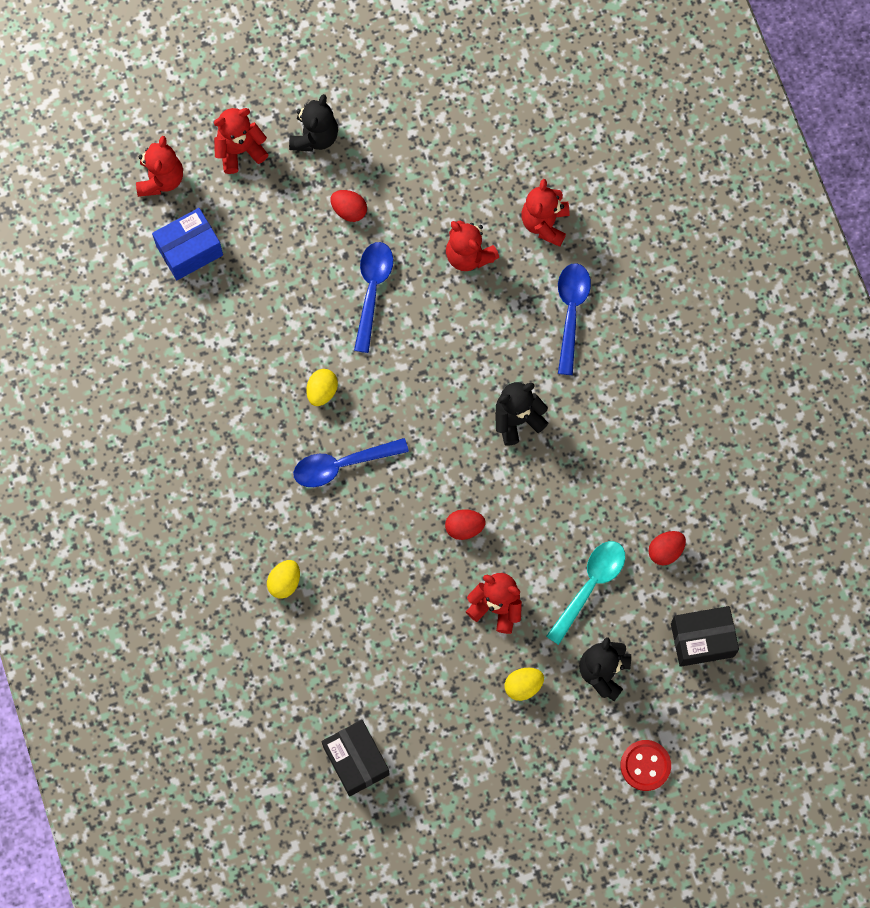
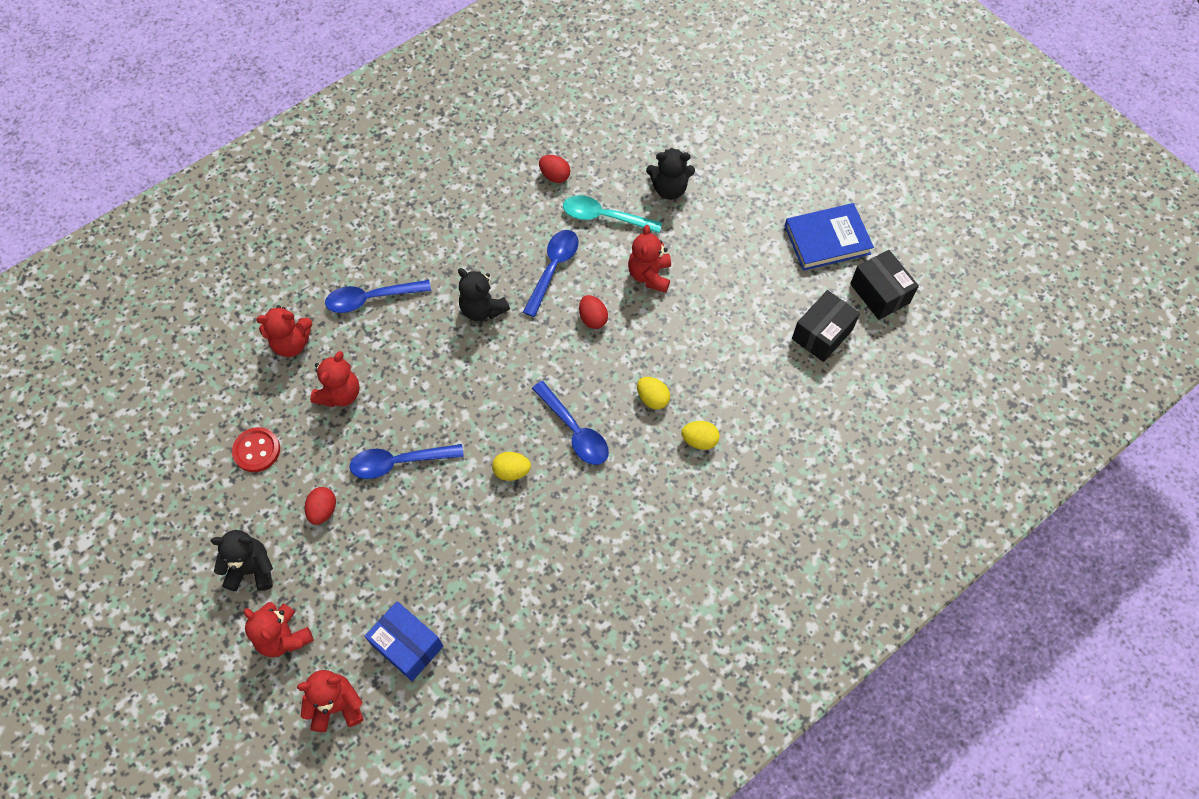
camera: 110 degrees left, 10 degrees down
yellow egg [505,668,544,701] -> yellow egg moved to [637,377,670,409]
red button [620,740,671,791] -> red button moved to [232,427,280,472]
black box [671,606,739,667] -> black box moved to [850,250,919,320]
none -> blue spoon [523,230,579,317]
none -> blue book [785,203,874,271]

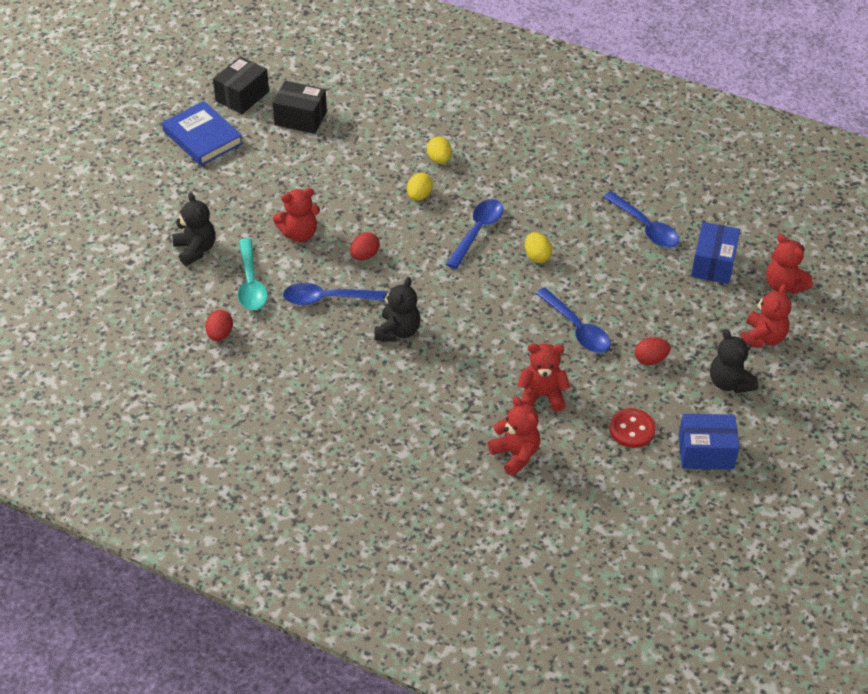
camera: 115 degrees left, 15 degrees down
blue spoon [325,280,431,313] -> blue spoon moved to [603,191,679,248]
none -> blue box [678,414,739,470]

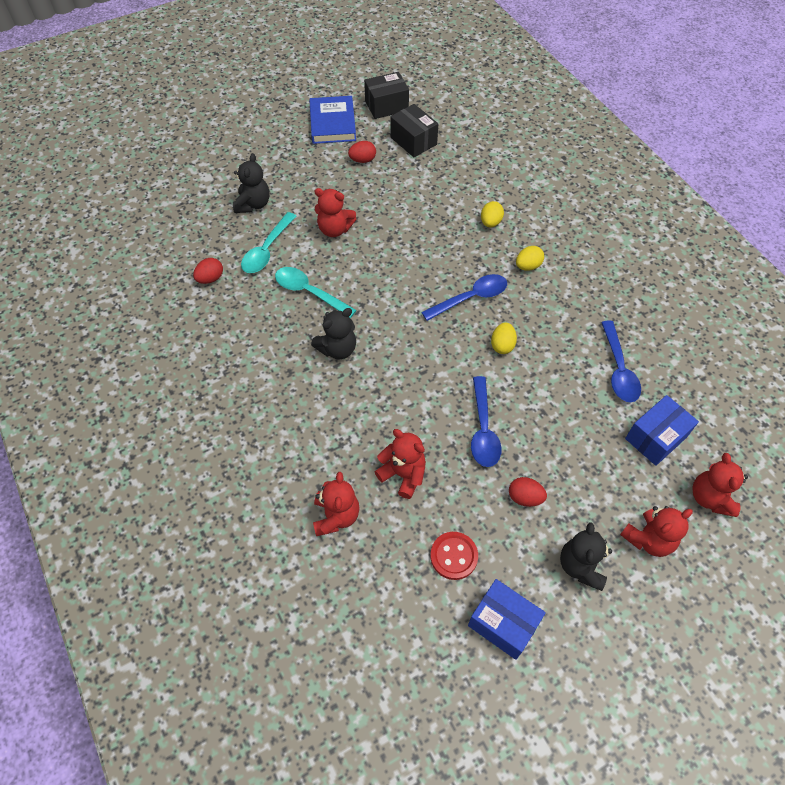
camera: 35 degrees right, 10 degrees up
blue spoon [283,283,387,305] -> turquoise spoon [275,267,357,318]
red egg [350,232,380,260] -> red egg moved to [348,141,376,163]
yellow egg [407,173,433,201] -> yellow egg moved to [516,246,544,271]

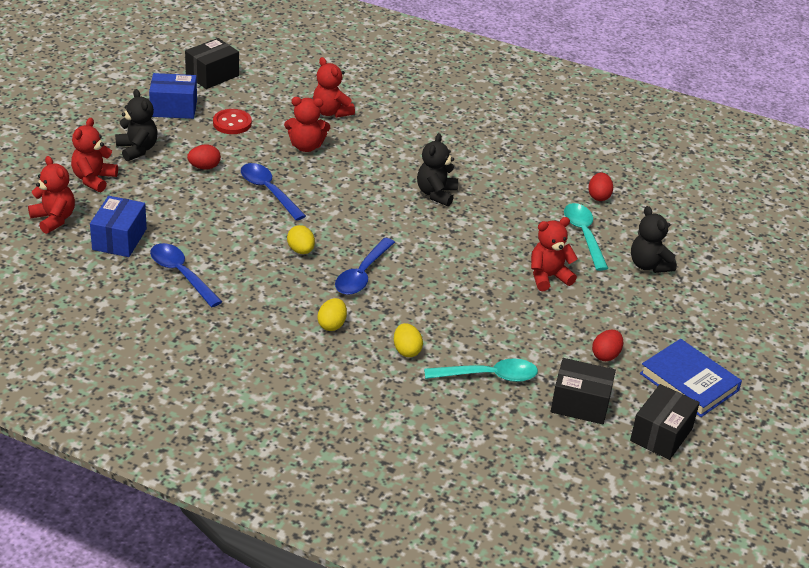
camera: 140 degrees right, 20 degrees down
turquoise spoon [275,267,357,318] -> turquoise spoon moved to [424,358,538,382]
none -> black box [185,38,239,89]

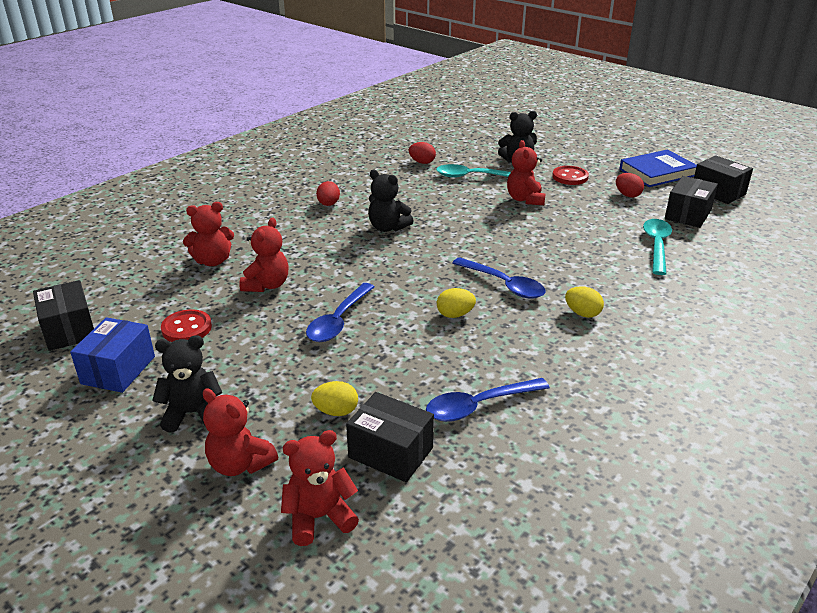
camera: 70 degrees left, 5 degrees down
blue box [90,196,147,257] -> black box [346,392,434,482]
red egg [187,145,221,170] -> red egg moved to [316,181,340,206]
blue spoon [241,163,306,221] -> blue spoon turned 45 degrees counterclockwise [306,283,375,342]
yellow egg [394,323,423,357] -> yellow egg moved to [311,381,358,416]
none -> red button [552,166,589,185]

